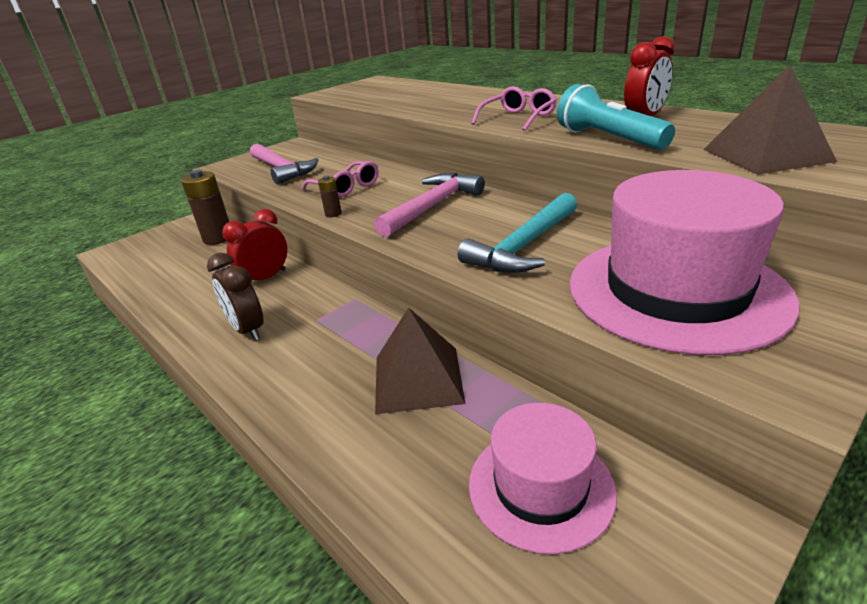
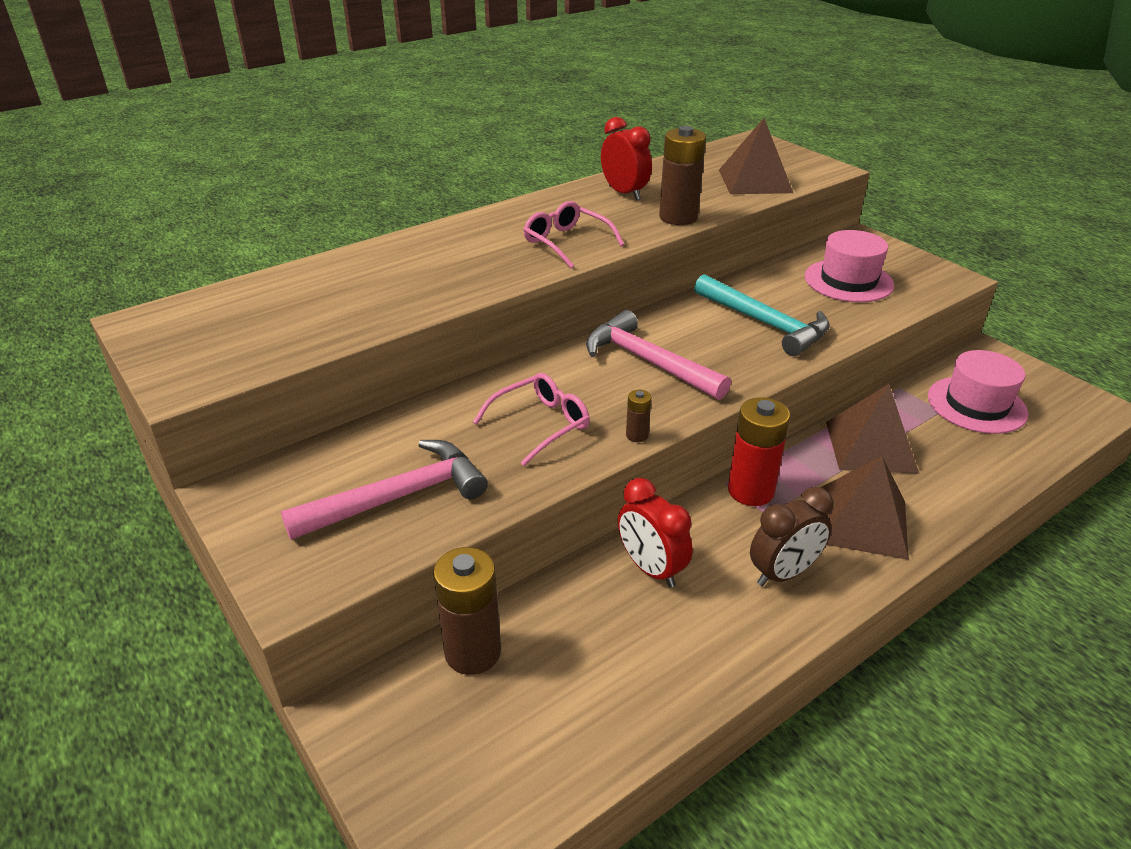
camera: 85 degrees left, 5 degrees up
turquoise flashlight [557,84,675,150] -> brown battery [659,126,706,225]
pink hat [569,170,800,355] -> pink hat [805,230,894,302], size x0.59
none -> red battery [728,397,790,506]
none -> brown pyramid [821,456,909,560]

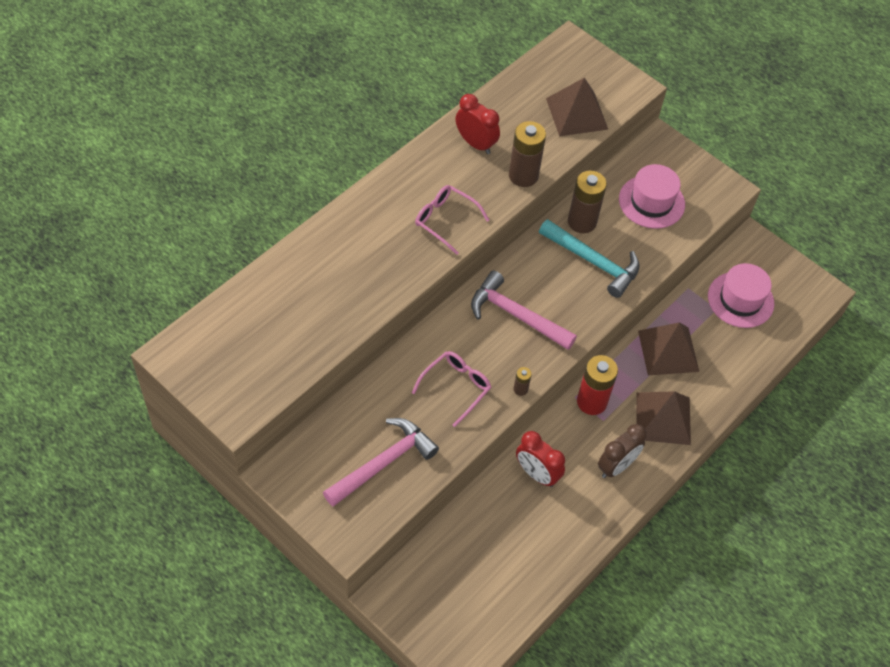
camera: 15 degrees left, 20 degrees up
brown battery [433,547,501,675] -> brown battery moved to [568,171,607,233]

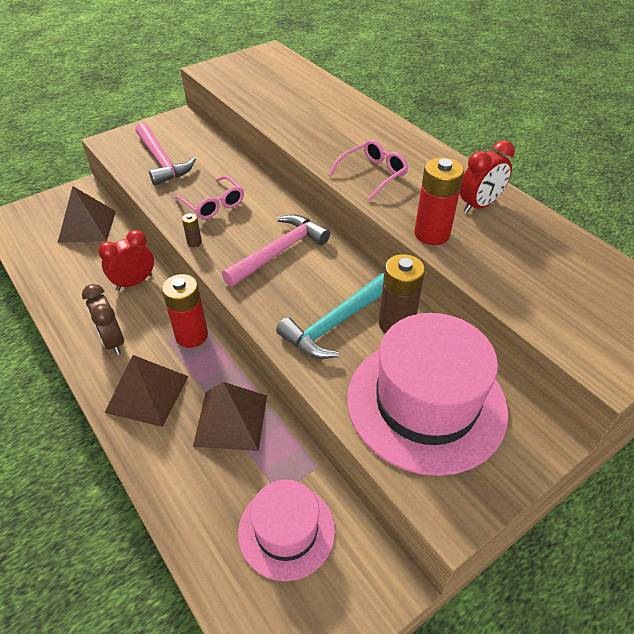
camera: 105 degrees right, 10 degrees down
brown battery [509,121,546,187] -> red battery [414,157,464,245]
brown pyramid [546,77,608,136] -> brown pyramid moved to [58,186,116,243]
pink hat [619,164,685,229] -> pink hat [347,313,508,476], size x1.71

